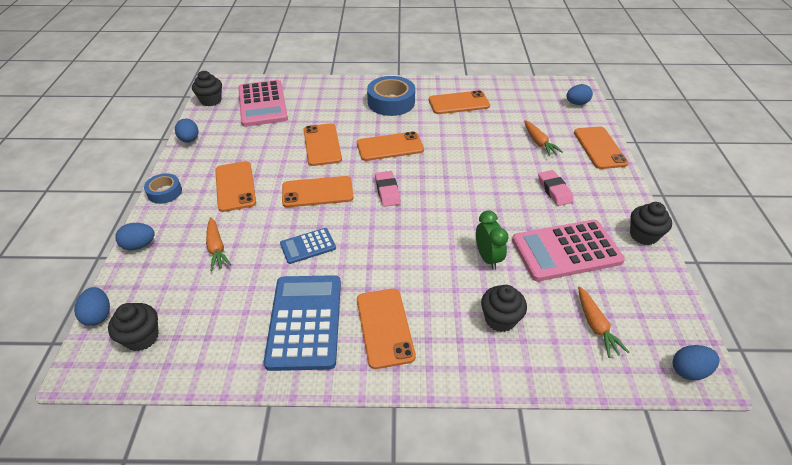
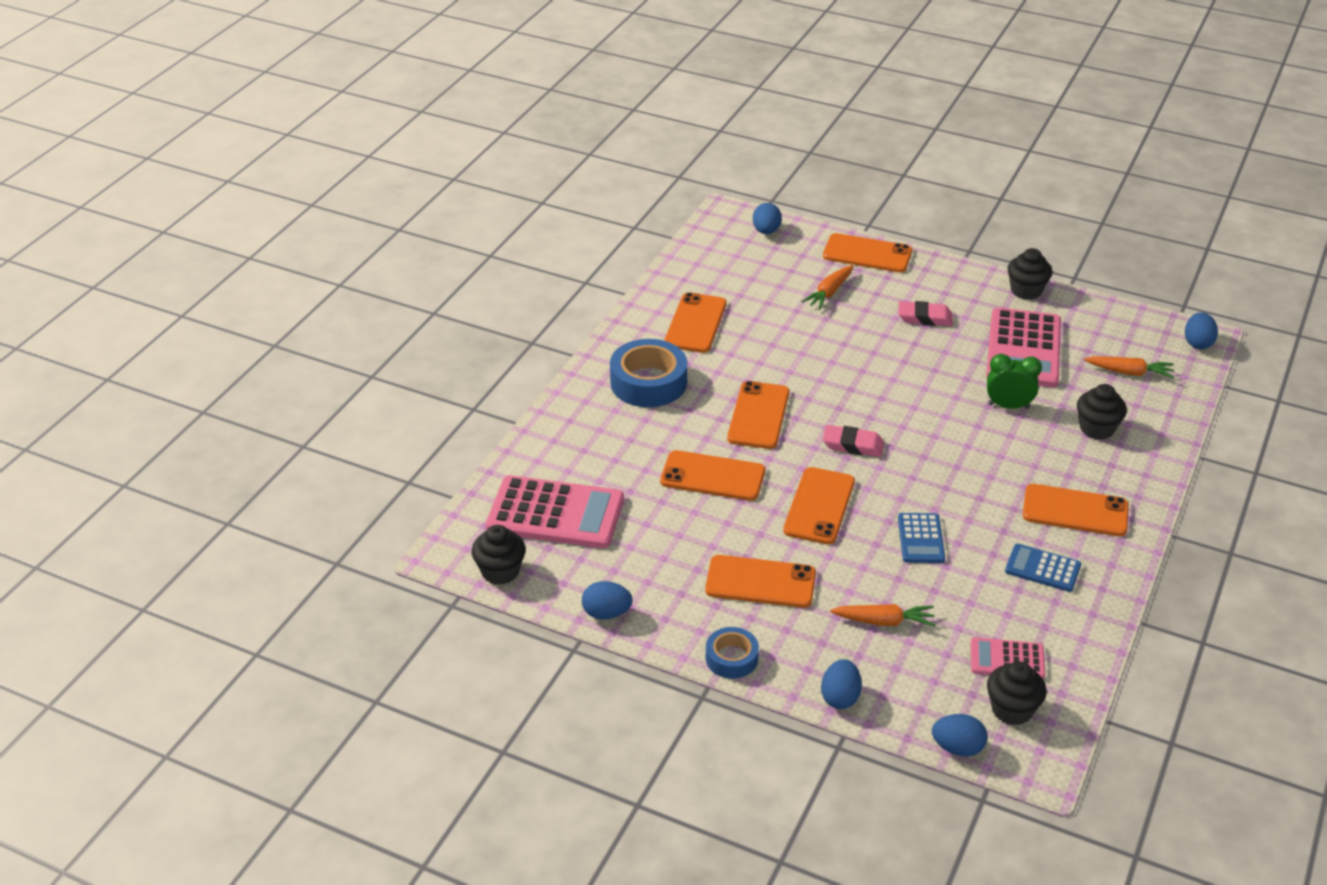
camera: 65 degrees left, 5 degrees down
blue calculator [264,275,341,371] -> blue calculator [1005,544,1081,592], size x0.52
orange carrot [524,120,563,156] -> orange carrot turned 120 degrees clockwise [801,265,853,309]
none -> pink calculator [971,637,1045,679]

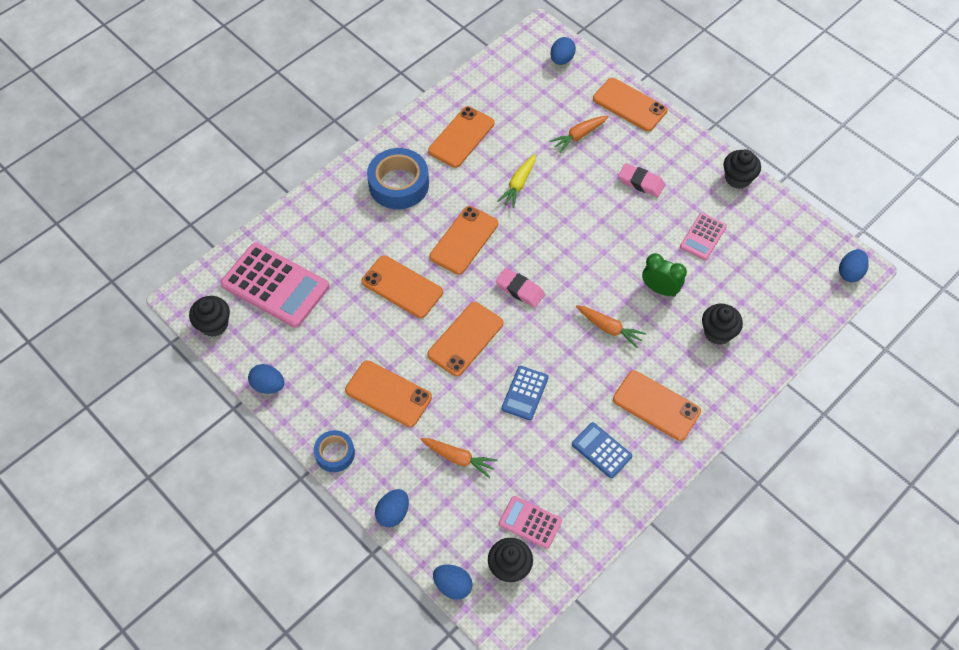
camera: 20 degrees right, 20 degrees up
pink calculator [986,308,1061,388] -> pink calculator [680,213,727,260], size x0.52
orange carrot [1084,356,1174,378] -> orange carrot moved to [576,305,646,348]
none -> yellow carrot [497,154,536,208]

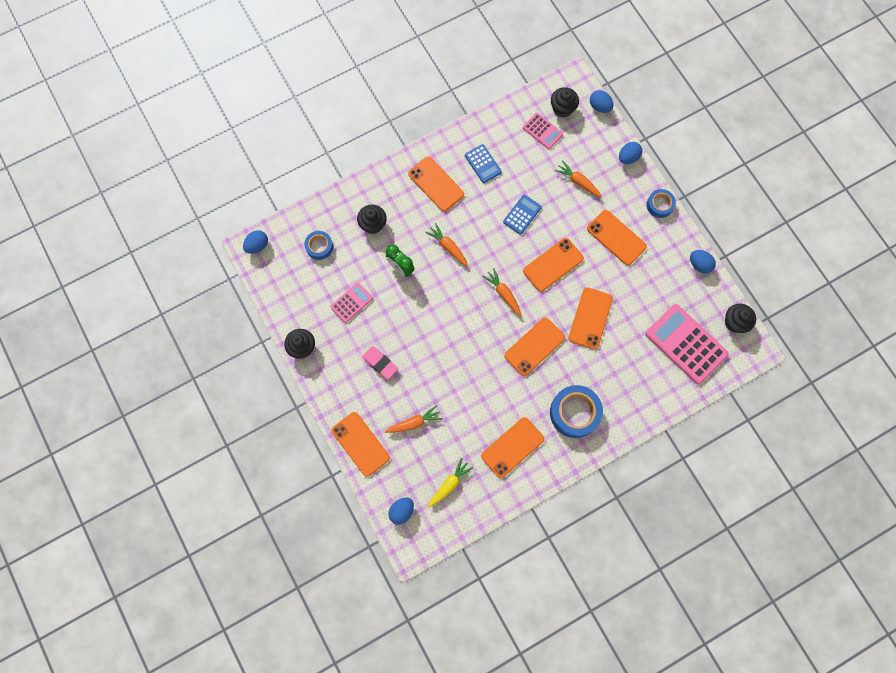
camera: 165 degrees left, 15 degrees up
orange phone [362,255,443,318] -> orange phone turned 60 degrees clockwise [569,288,613,349]
pink eraser [496,268,545,308] -> orange carrot [482,268,522,316]
yellow carrot [497,154,536,208] -> yellow carrot moved to [428,458,473,508]
none -> blue tape [304,231,333,260]

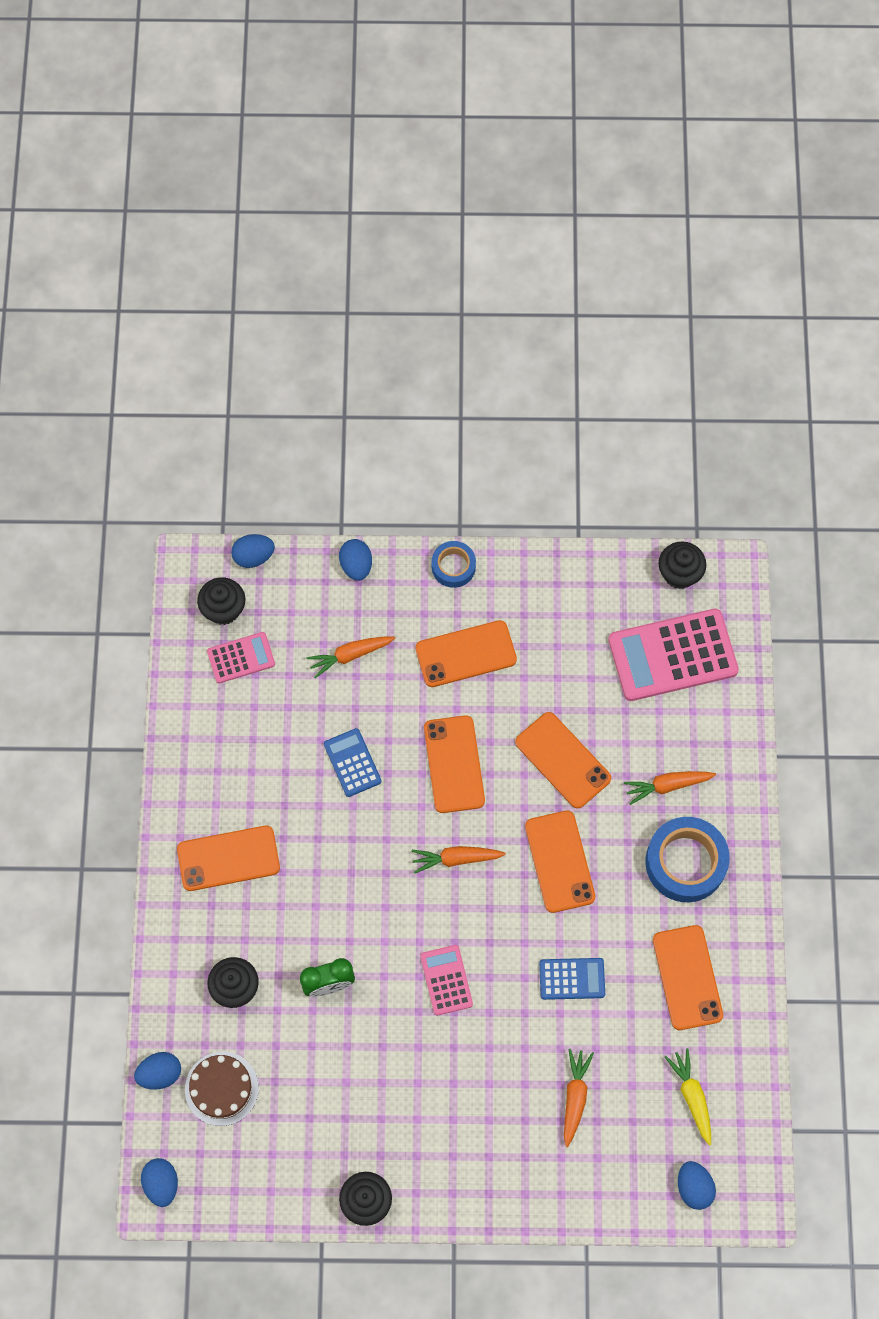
camera: 60 degrees left, 5 degrees down
blue tape [304,231,333,260] -> brown cake [185,1052,259,1126]
pink calculator [330,282,373,323] -> pink calculator moved to [420,945,473,1016]
orange phone [331,412,390,477] -> none
pink eraser [362,346,398,379] -> none
orange carrot [425,223,468,266] -> orange carrot moved to [624,771,716,805]
blue calculator [465,144,502,183] -> blue calculator moved to [539,958,605,1000]
blue egg [690,250,716,274] -> blue egg moved to [134,1052,181,1090]

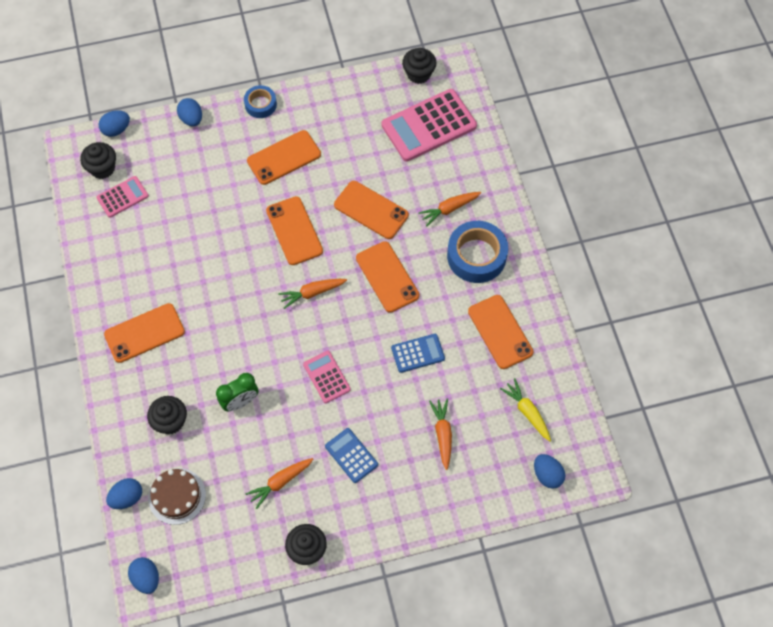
camera: 15 degrees left, 5 degrees down
orange carrot [306,636,395,678] -> orange carrot moved to [246,458,313,509]
blue calculator [324,728,381,797] -> blue calculator moved to [325,428,378,483]

